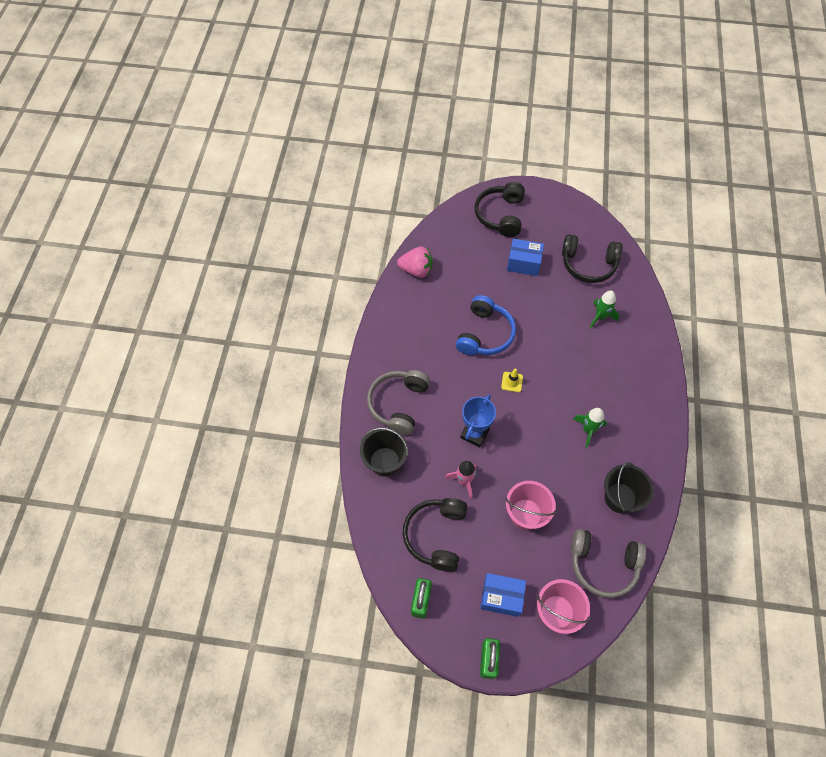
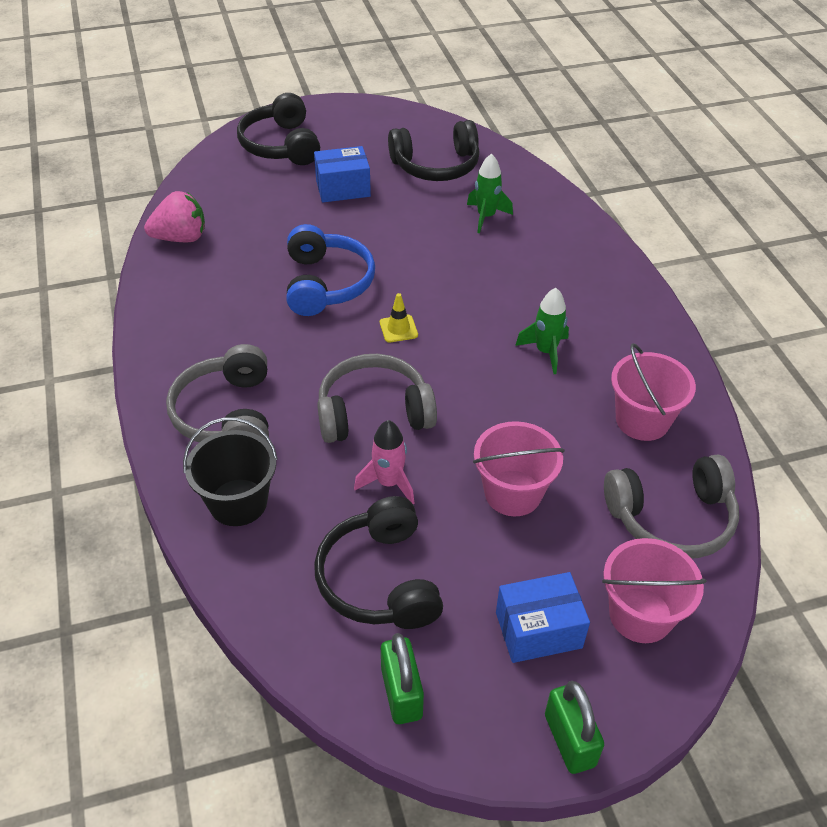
camera: 25 degrees left, 15 degrees down
blue trophy [460,394,496,447] -> grey headphones [317,354,437,443]
black bucket [604,462,654,513] -> pink bucket [611,343,696,441]

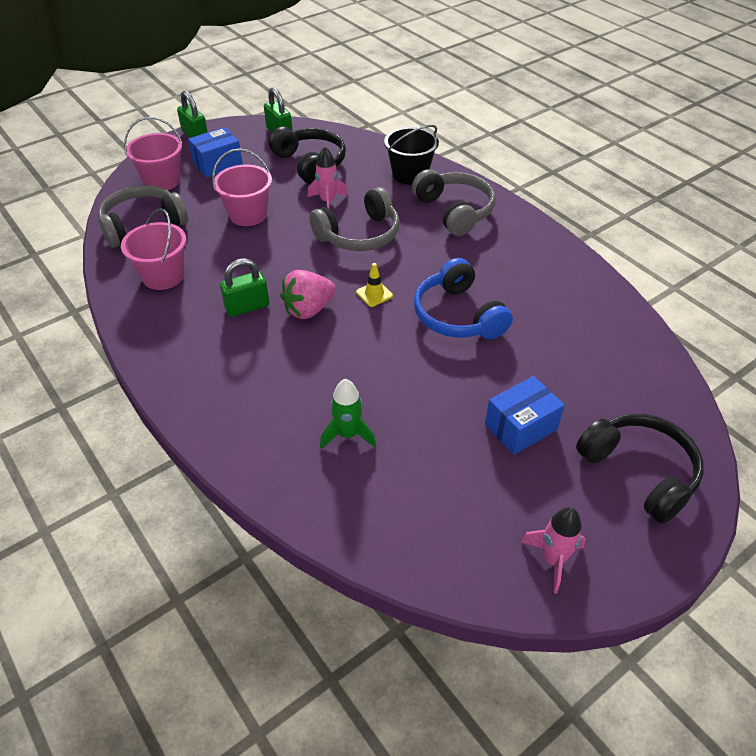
camera: 160 degrees right, 0 degrees up
pink strawberry [144,191,205,242] -> pink strawberry moved to [280,270,336,319]
black headphones [388,120,480,181] -> none
green rocket [515,288,569,374] -> green padlock [220,258,269,317]
none -> pink rocket [521,507,586,593]

